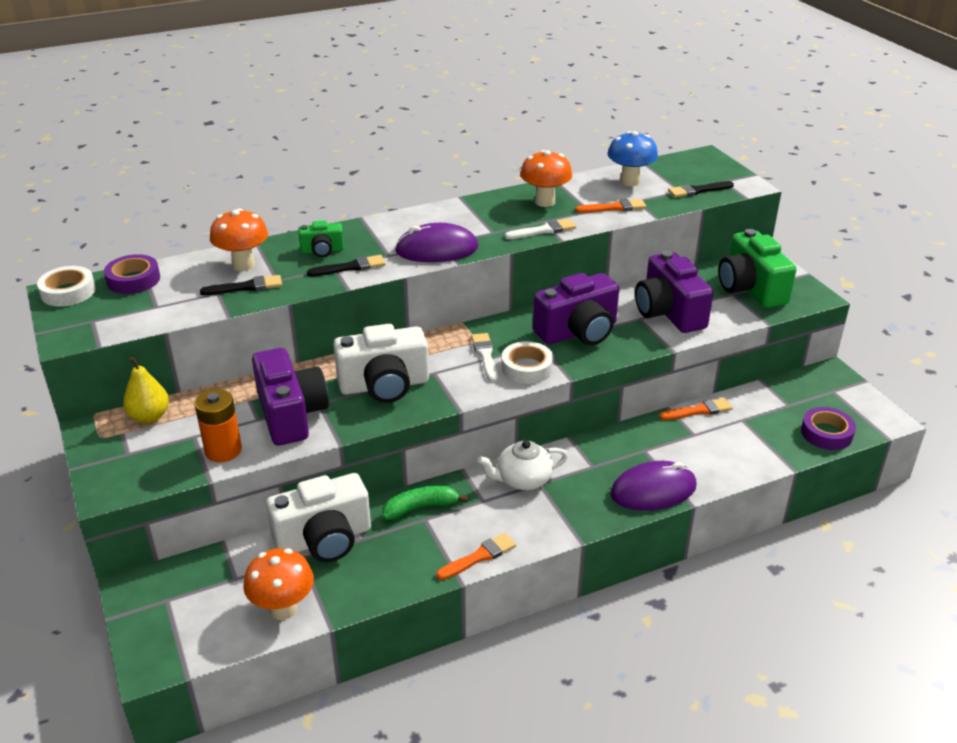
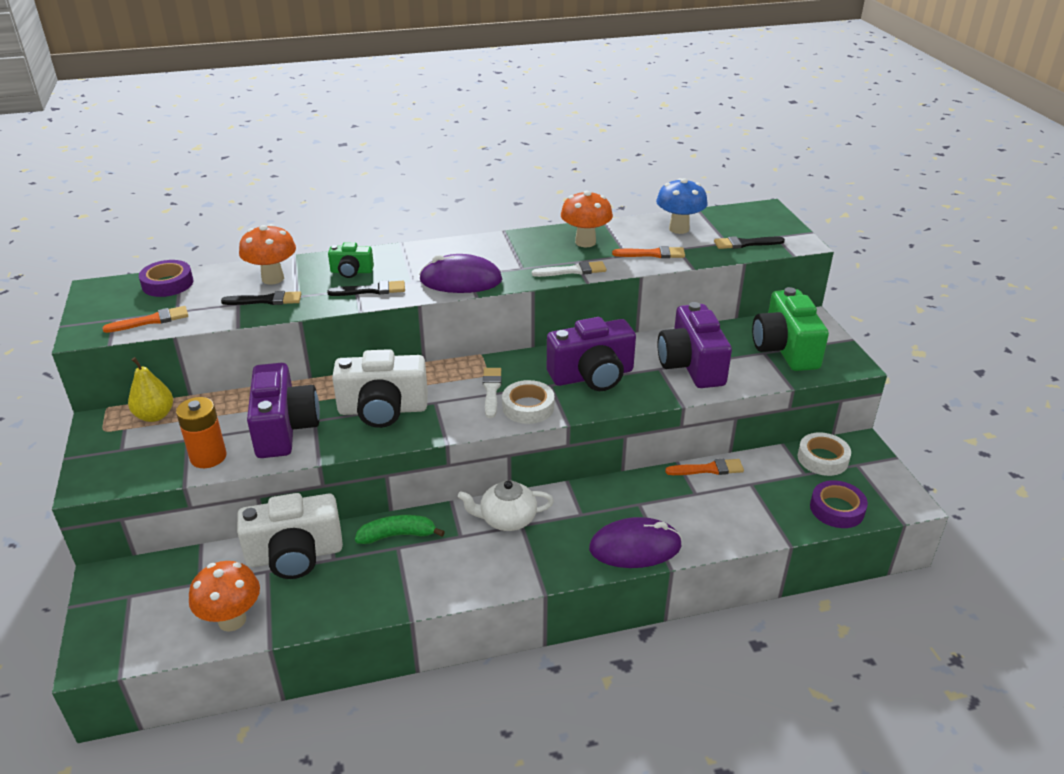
camera: 10 degrees right, 0 degrees up
white tape [37,266,96,307] -> white tape moved to [798,432,851,476]
orange brush [436,533,516,580] -> orange brush moved to [102,306,188,333]

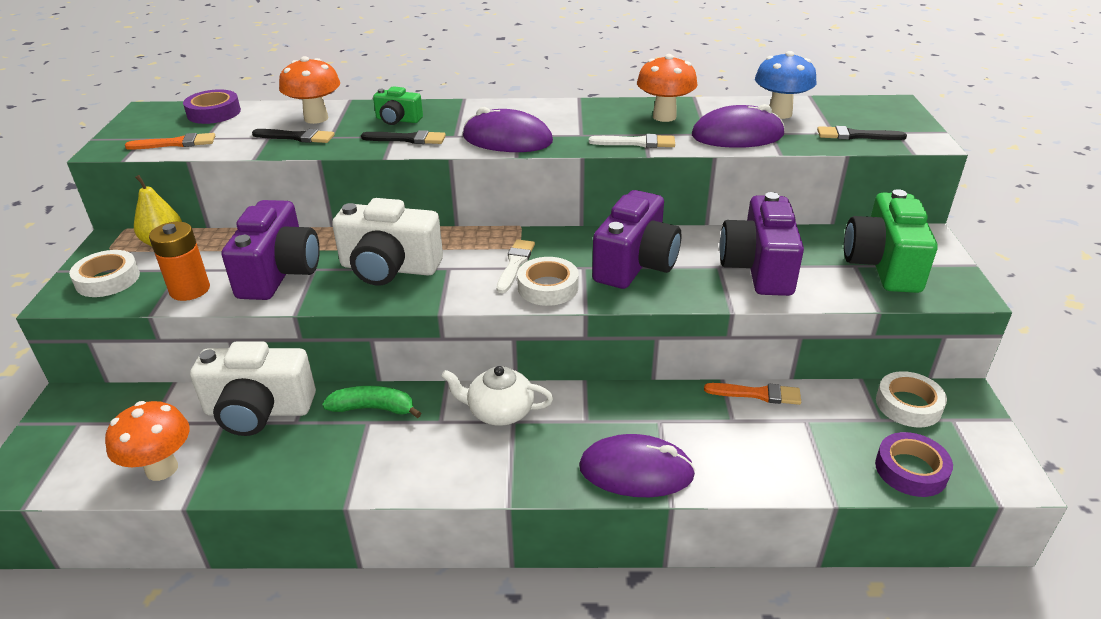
camera: 15 degrees right, 0 degrees up
purple camera [547,317,636,391] -> purple camera turned 60 degrees counterclockwise [592,190,682,289]
orange brush [612,246,685,258] -> purple mouse [692,104,785,148]
none -> white tape [69,250,140,297]

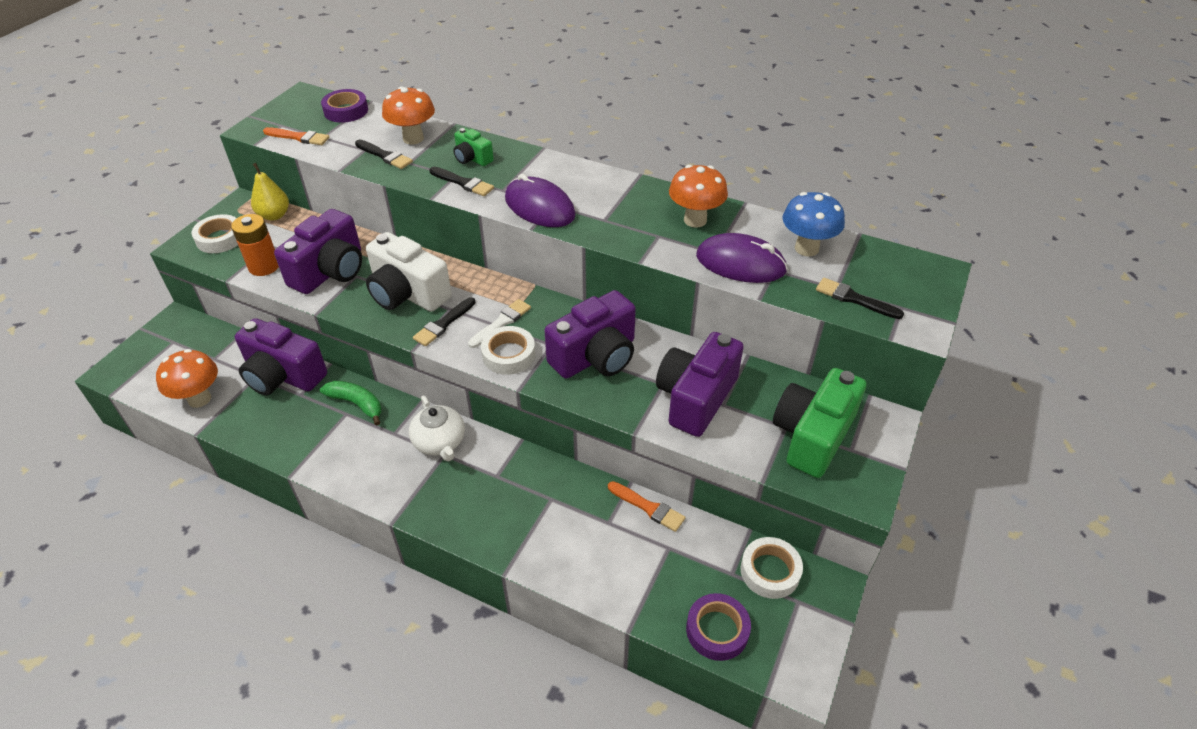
camera: 25 degrees right, 10 degrees up
white camera [190,341,316,436] -> purple camera [235,318,327,395]
white teapot [441,366,553,426] -> white teapot turned 150 degrees counterclockwise [409,396,465,461]
purple mouse [579,434,696,497] -> none
white brush [589,134,675,148] -> none
none -> black brush [413,297,475,346]

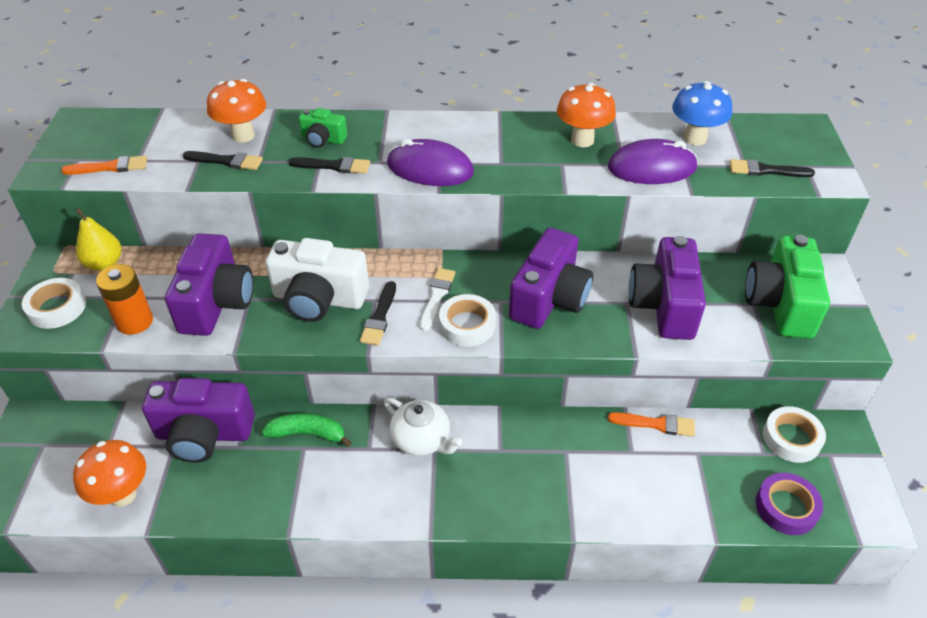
camera: 25 degrees left, 0 degrees up
purple tape [321,89,368,123] -> none

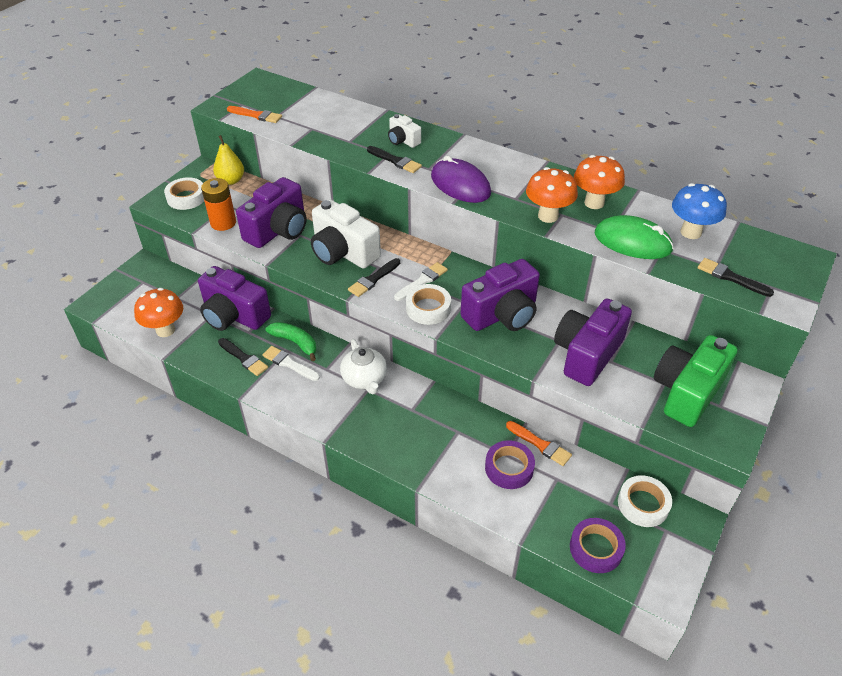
camera: 30 degrees right, 0 degrees up
black brush [183,151,263,170] -> black brush moved to [218,338,268,376]
orange mushroom [207,79,266,143] -> orange mushroom moved to [526,167,578,223]
green camera [299,108,347,147] -> white camera [388,114,421,148]
purple mouse [608,139,698,184] -> green mouse [595,215,674,259]
none -> white brush [262,346,320,381]
none -> purple tape [485,440,535,489]

